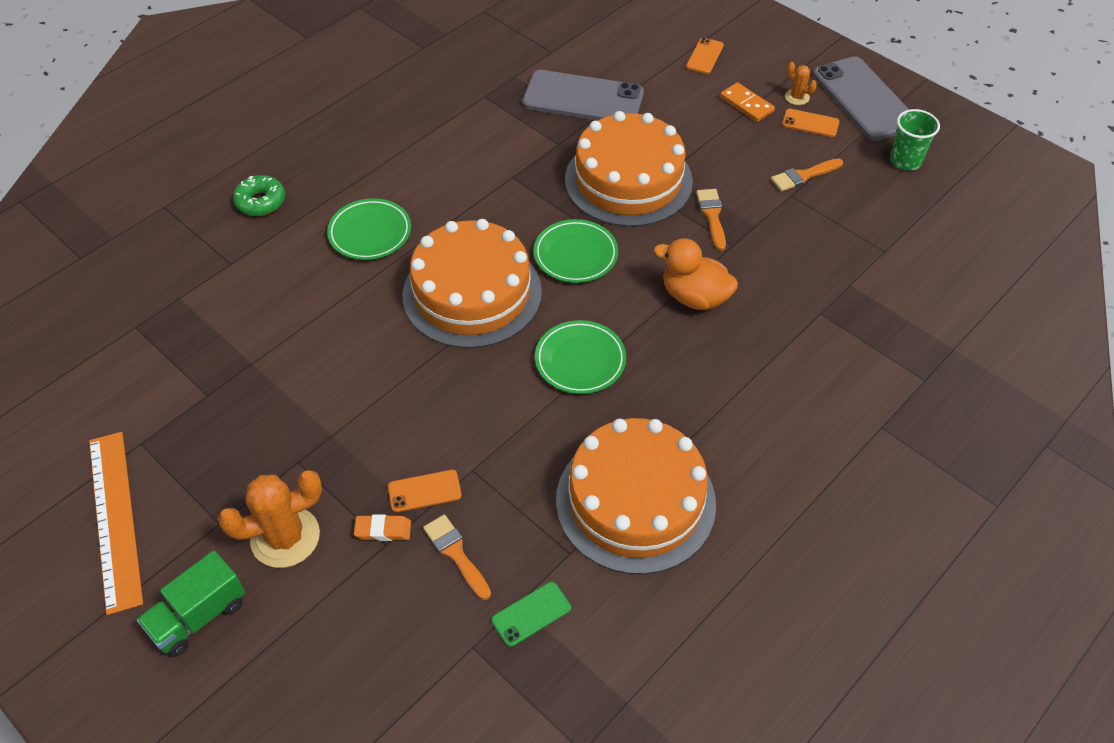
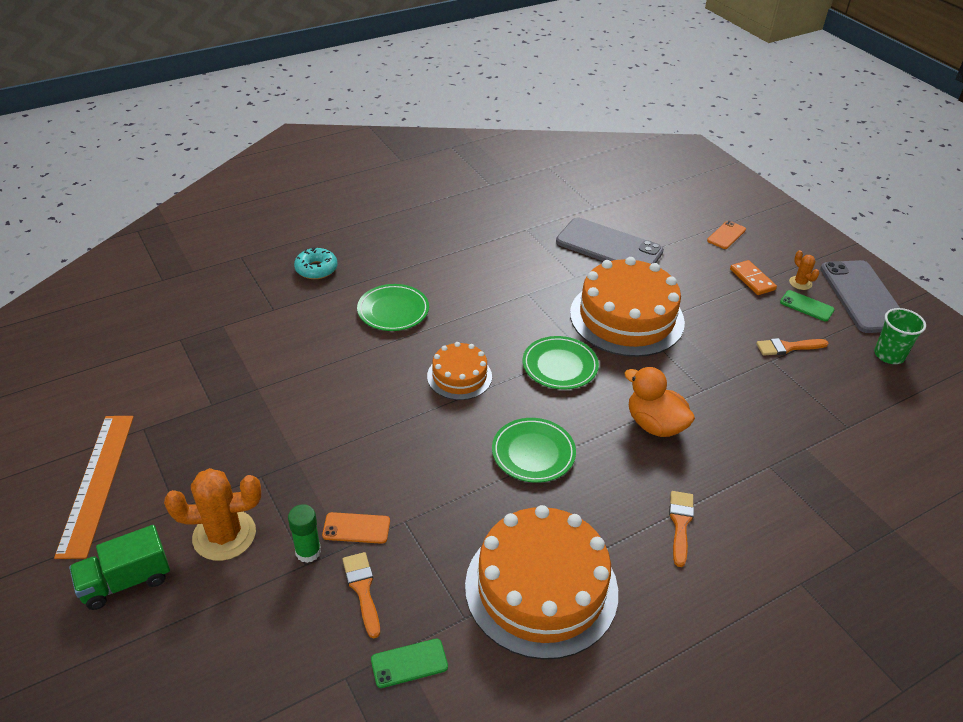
camera: 15 degrees right, 10 degrees down
green donut [233,175,285,216] -> turquoise donut [294,247,337,279]
orange eraser [354,514,411,541] -> green glue stick [288,504,321,563]
orange cake [403,219,542,348] -> orange cake [427,342,492,400], size x0.53
orange brush [696,189,726,251] -> orange brush moved to [669,491,694,567]
orange phone [782,109,839,137] -> green phone [780,290,835,321]

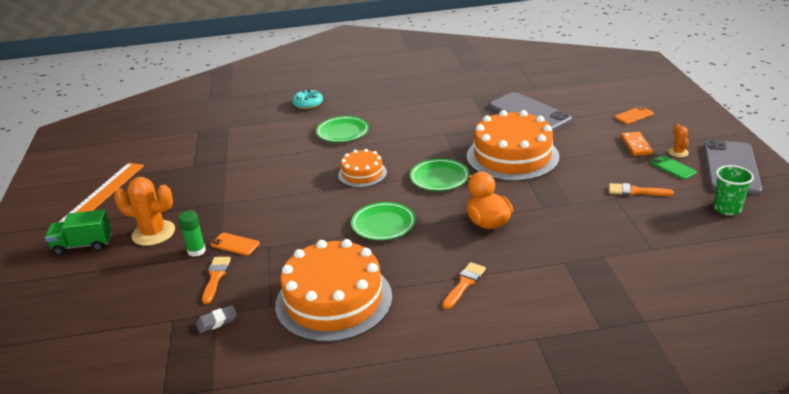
camera: 25 degrees right, 10 degrees down
green phone [371,639,448,688] -> grey eraser [196,305,237,333]

